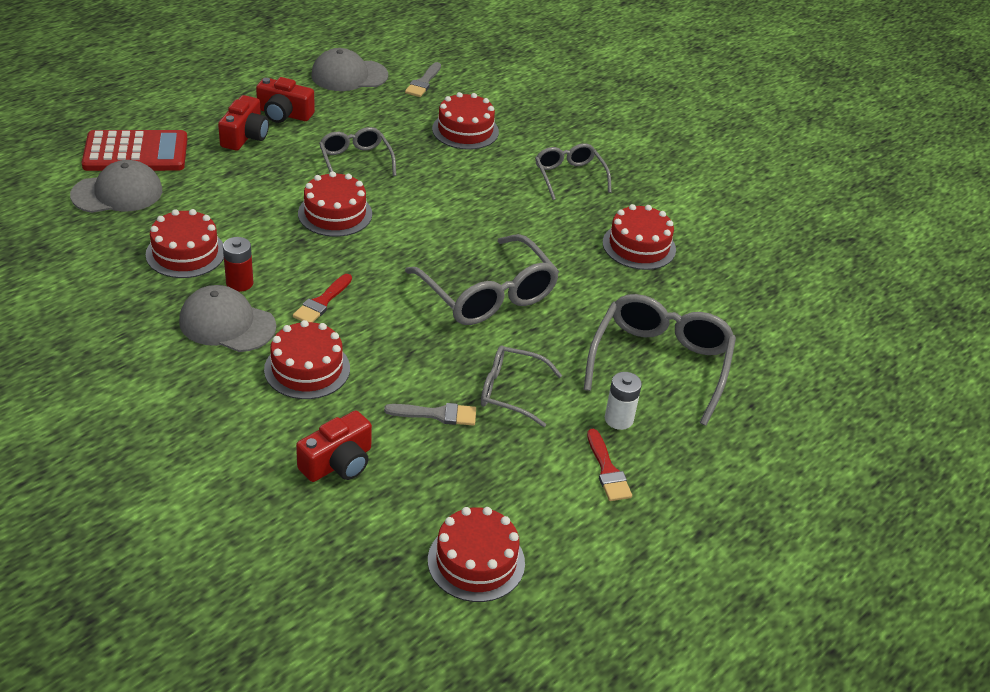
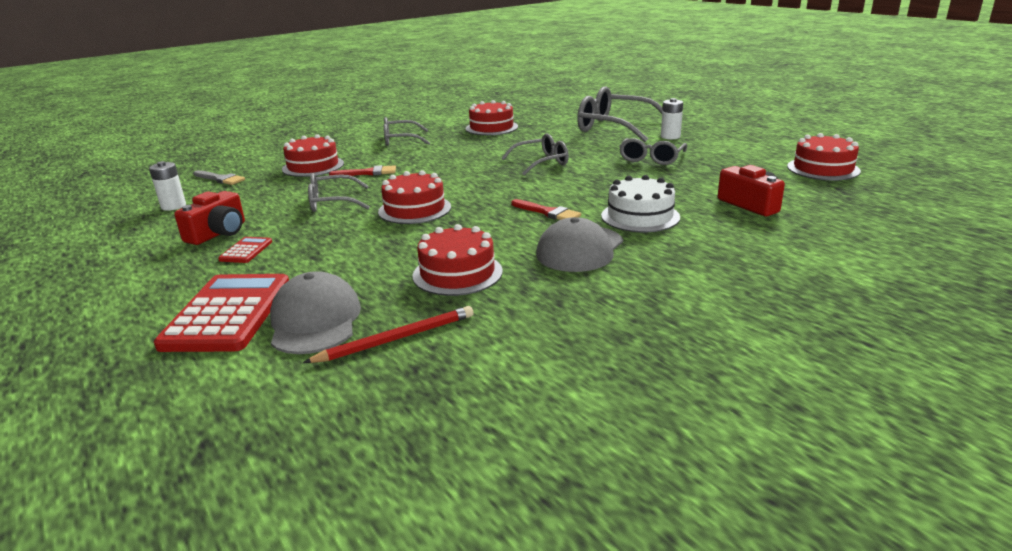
camera: 75 degrees left, 15 degrees down
red camera [218,95,269,151] -> red calculator [218,237,272,263]
red battery [223,237,253,292] -> none
red cake [264,320,350,399] -> white cake [601,175,680,232]
grey cap [311,48,388,91] -> white battery [149,161,186,211]
grey brush [384,403,476,426] -> none
grey glasses [405,234,559,325] -> grey glasses [501,133,569,175], size x0.60
red brush [587,429,632,501] -> red brush moved to [329,165,396,176]
none -> red pencil [303,306,473,363]

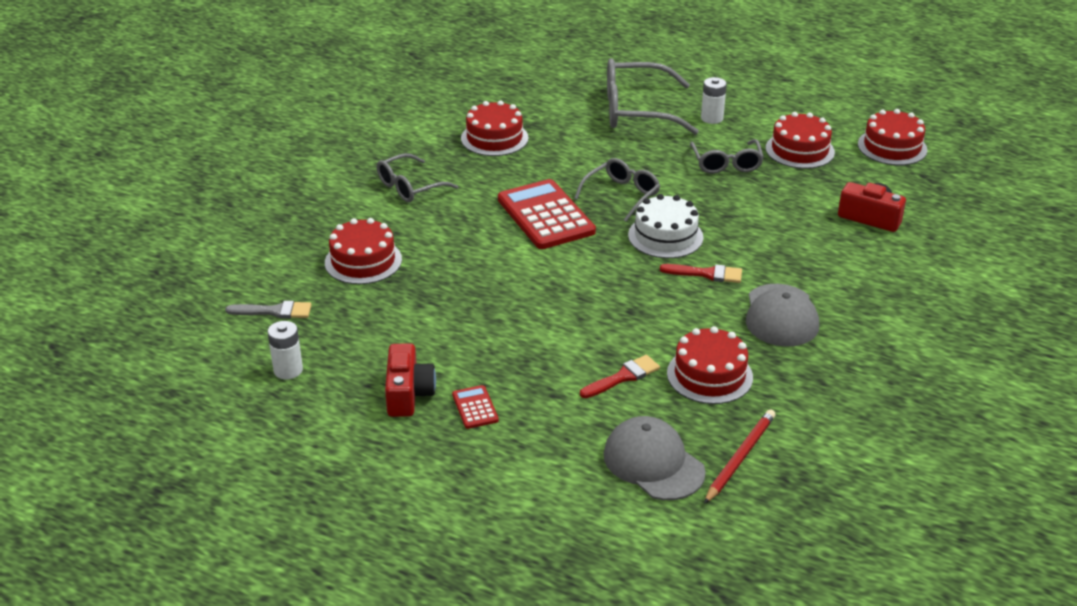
camera: 30 degrees left, 10 degrees up
red calculator [154,274,289,352] -> red calculator moved to [498,179,596,249]
grey glasses [308,173,370,212] -> none
red brush [329,165,396,176] -> red brush moved to [580,355,660,398]
red cake [378,170,451,224] -> red cake moved to [766,112,835,169]
white cake [601,175,680,232] -> white cake moved to [628,194,704,258]

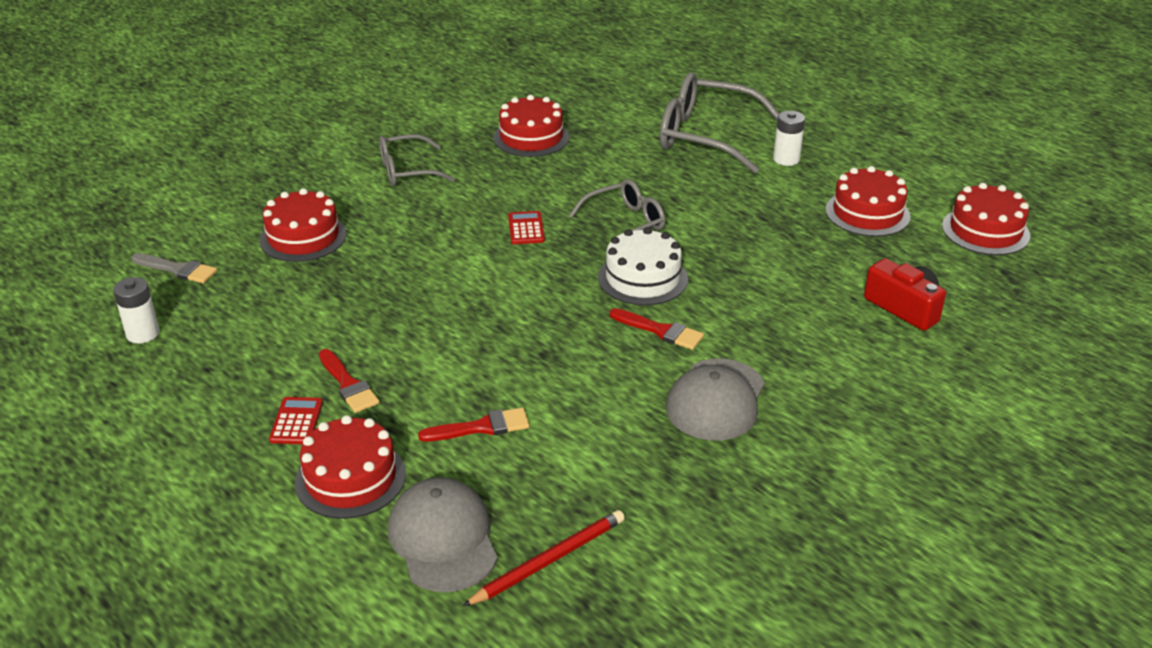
camera: 20 degrees right, 0 degrees up
red camera [385,343,436,417] -> none
red calculator [498,179,596,249] -> red calculator [508,211,545,244], size x0.45
red cake [667,326,753,404] -> red cake moved to [295,415,406,519]
grey glasses [690,139,764,174] -> none
none -> red brush [319,349,379,413]

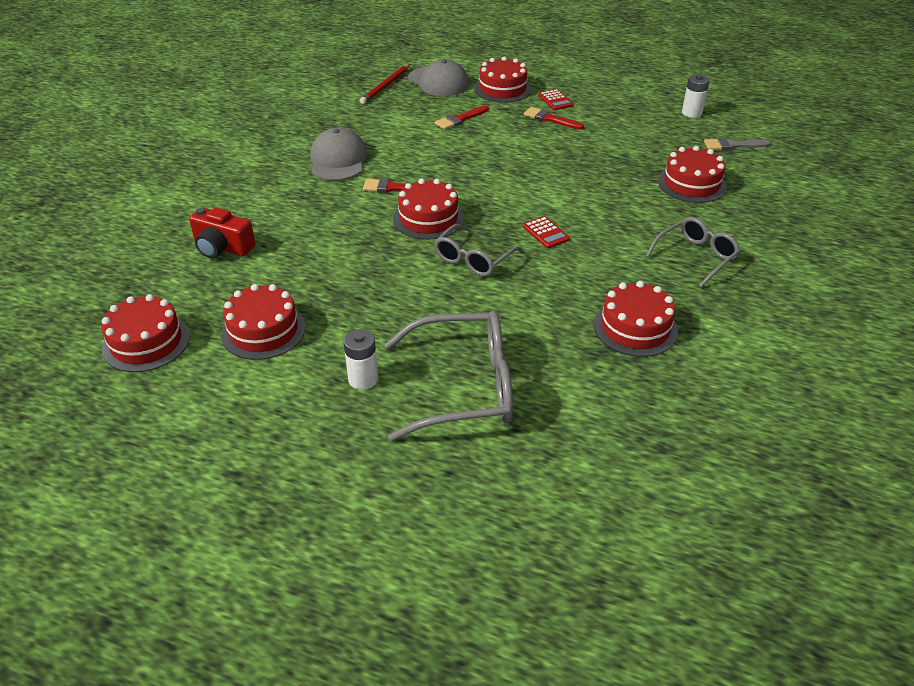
camera: 155 degrees right, 5 degrees up
white cake [598,227,688,305] -> red cake [393,178,464,240]

